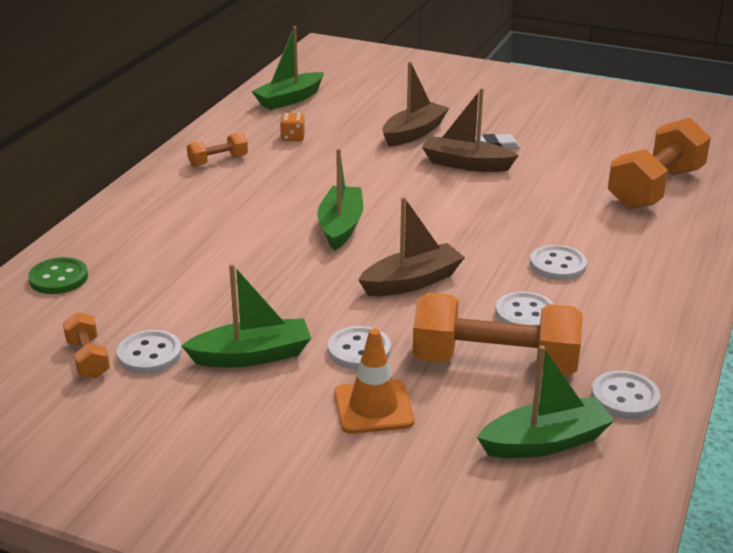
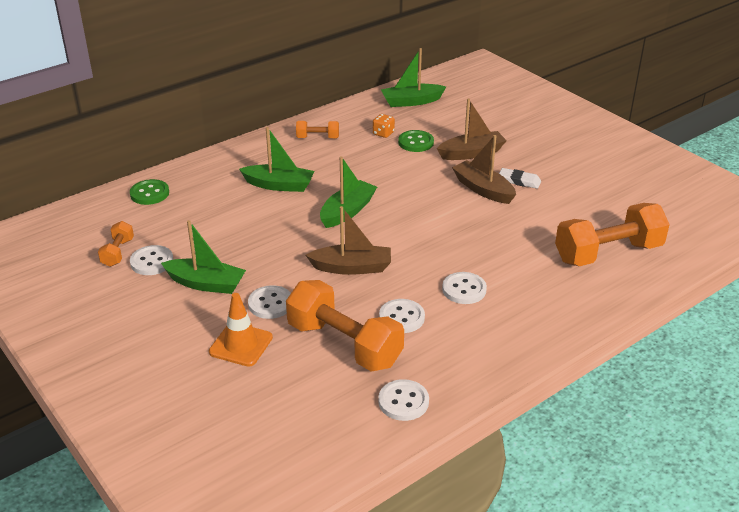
camera: 30 degrees right, 5 degrees up
green boat [477,345,615,458] -> green boat moved to [239,127,314,192]
none -> green button [398,130,434,152]

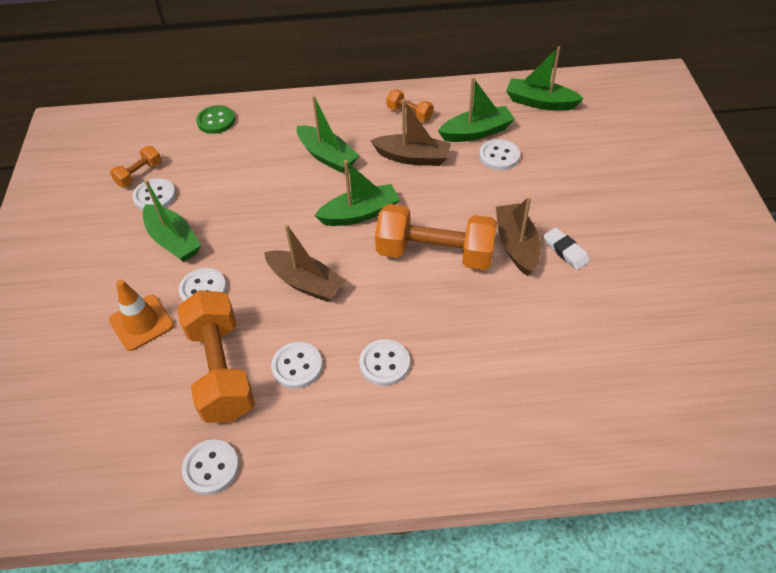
camera: 35 degrees right, 15 degrees up
orange dice [373,114,395,138] -> green boat [438,77,515,142]
green button [398,130,434,152] -> white button [479,139,520,170]
brown boat [437,99,507,160] -> brown boat moved to [370,99,451,166]
orange dumbbell [555,203,670,266] -> orange dumbbell moved to [375,204,497,270]

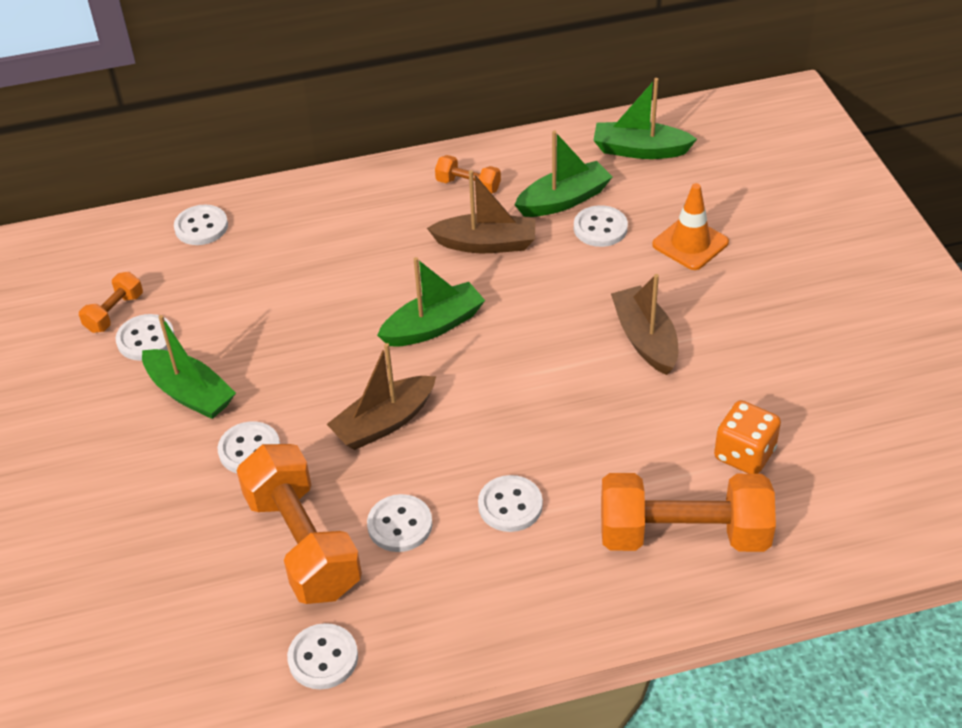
camera: 10 degrees left, 5 degrees down
orange traffic cone [109,280,174,351] -> orange traffic cone moved to [652,183,729,270]
green button [196,105,235,134] -> white button [174,204,228,245]
brown boat [264,224,346,302] -> brown boat turned 120 degrees clockwise [327,343,436,450]
green boat [297,96,359,173] -> none
orange dumbbell [375,204,497,270] -> orange dumbbell moved to [601,473,776,552]
white eraser [543,227,590,270] -> none
none -> orange dice [714,400,781,474]

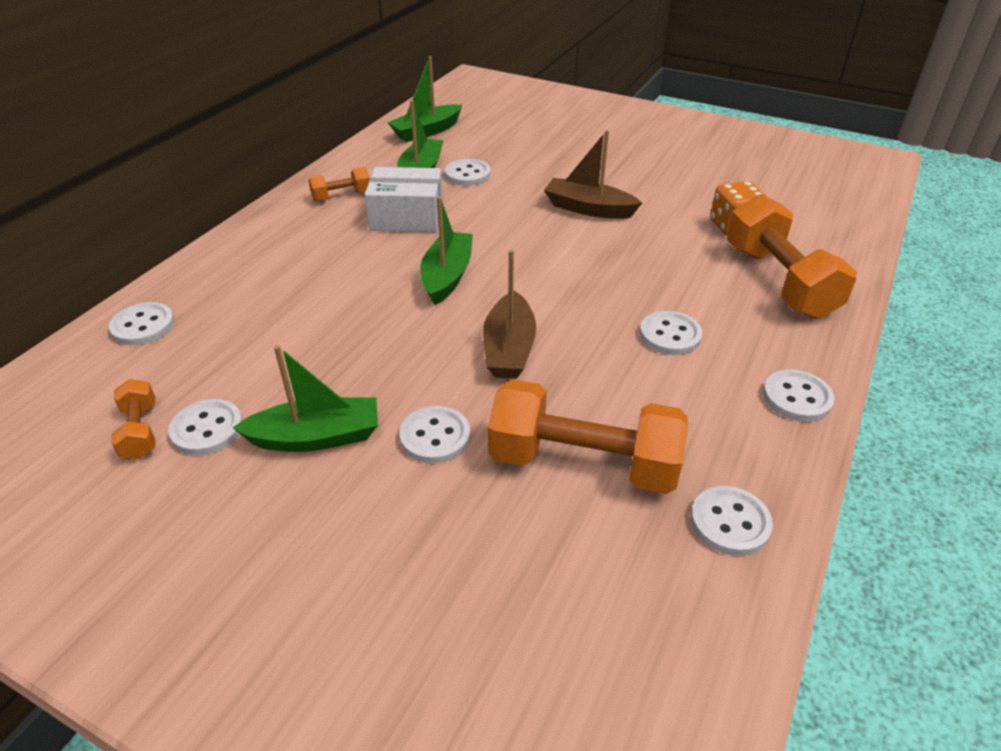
camera: 50 degrees left, 5 degrees down
white button [367,494,432,552] -> white button moved to [763,369,835,422]
brown boat [427,170,536,253] -> white box [365,167,443,232]
orange dumbbell [601,473,776,552] -> orange dumbbell turned 60 degrees counterclockwise [727,194,857,319]
orange traffic cone [652,183,729,270] -> none

